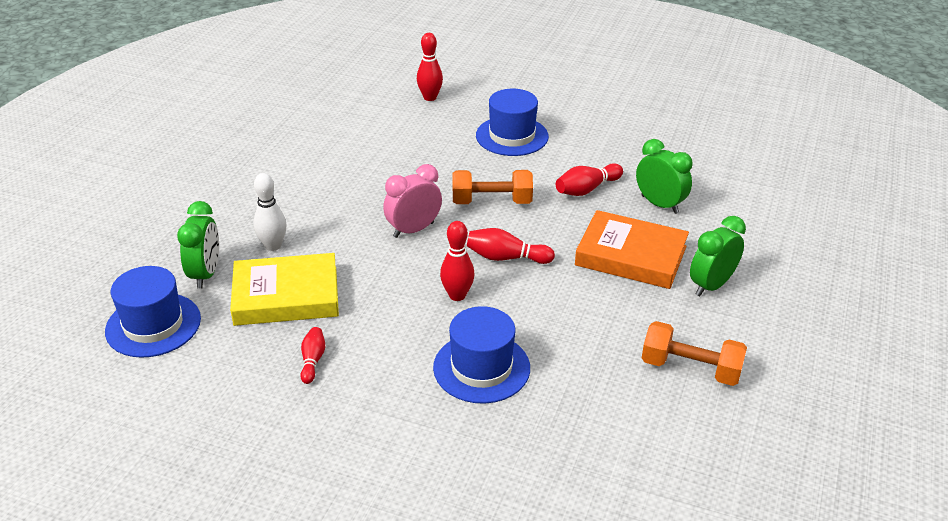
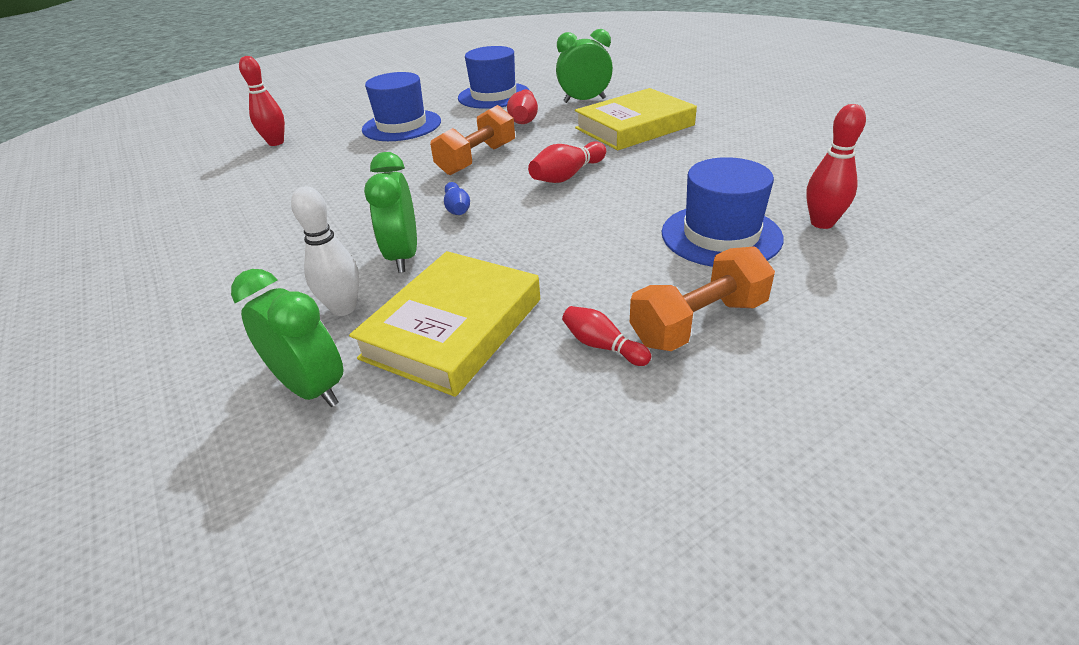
camera: 50 degrees left, 0 degrees up
blue hat [105,266,201,358] -> blue hat moved to [458,46,529,109]
pink clock [383,164,442,238] -> blue bowling pin [444,182,470,215]
red bowling pin [440,221,475,301] -> red bowling pin moved to [806,104,866,229]
orange book [575,210,689,289] -> yellow book [575,88,697,150]
orange dumbbell [642,321,747,386] -> orange dumbbell moved to [630,246,775,351]
green clock [690,216,746,296] -> green clock moved to [364,152,417,273]

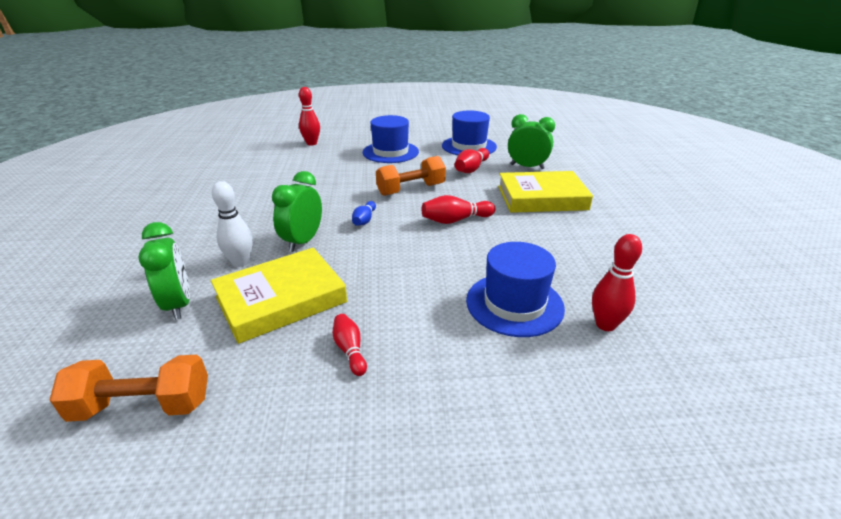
camera: 25 degrees right, 5 degrees down
orange dumbbell [630,246,775,351] -> orange dumbbell moved to [50,355,208,422]

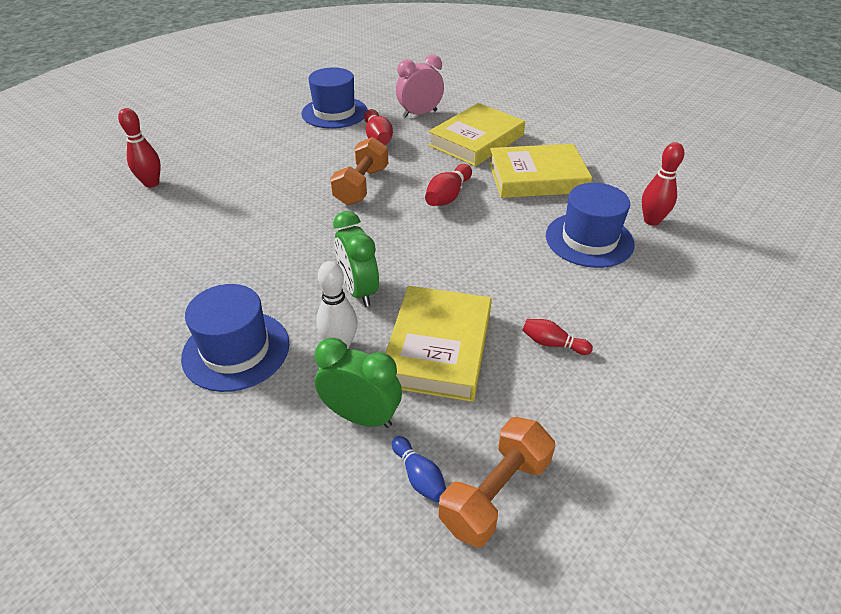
camera: 45 degrees left, 10 degrees up
blue bowling pin [352,201,376,226] -> blue bowling pin moved to [392,436,446,502]
blue hat [363,115,419,163] -> blue hat moved to [181,284,290,392]
green clock [508,114,555,169] -> pink clock [396,55,444,118]
none -> yellow book [489,144,592,198]

